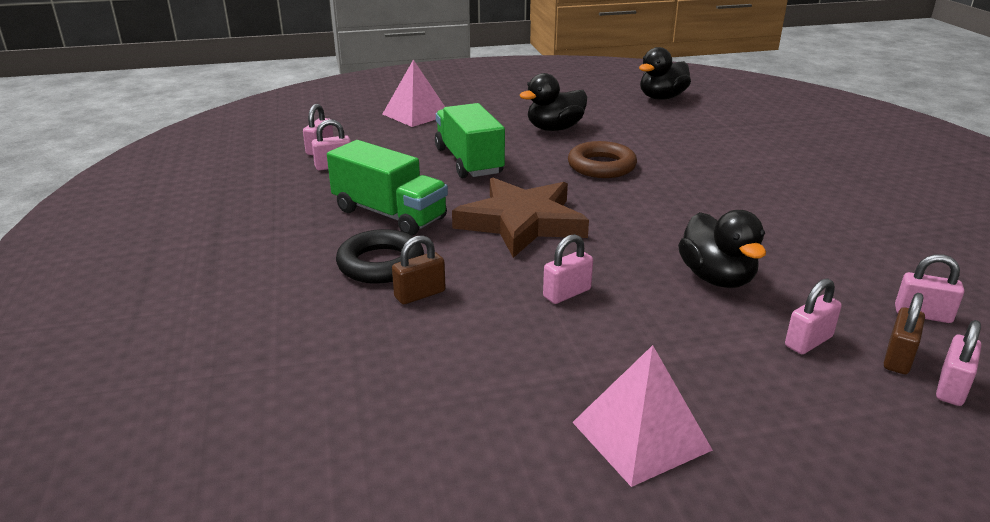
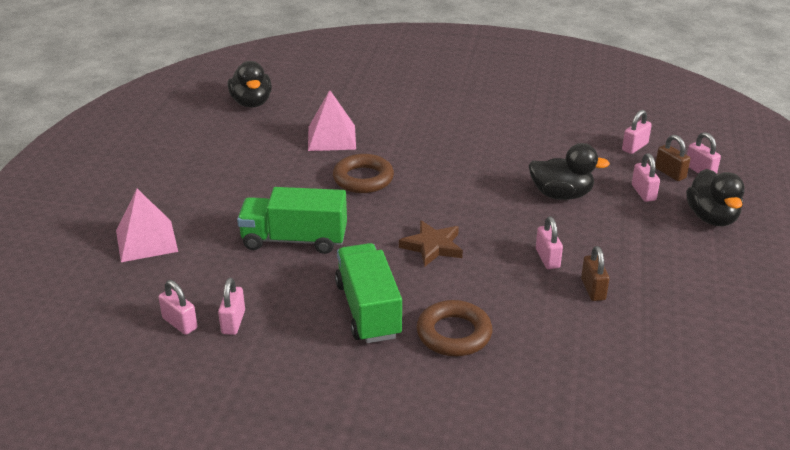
camera: 65 degrees left, 5 degrees up
green truck [327,140,448,236] -> green truck turned 75 degrees counterclockwise [335,243,403,343]
black ring [336,229,424,284] -> brown ring [417,300,492,356]
brown padlock [392,235,446,304] -> brown padlock moved to [581,246,609,301]
brown star [452,178,589,258] -> brown star [399,220,463,267], size x0.57
black duck [519,73,587,131] -> black duck moved to [686,169,745,226]
pink pyramid [572,345,713,487] -> pink pyramid moved to [308,90,356,151]

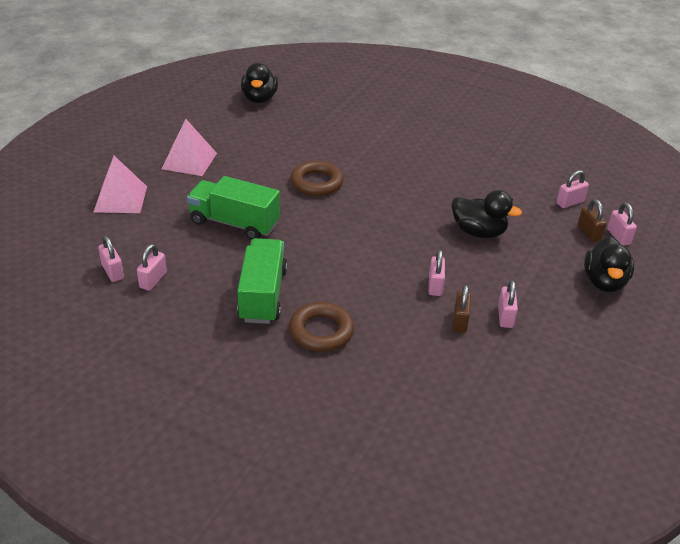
camera: 15 degrees right, 5 degrees up
pink pyramid [308,90,356,151] -> pink pyramid moved to [162,119,217,176]
brown star [399,220,463,267] -> none
pink padlock [632,153,660,202] -> pink padlock moved to [498,280,518,328]

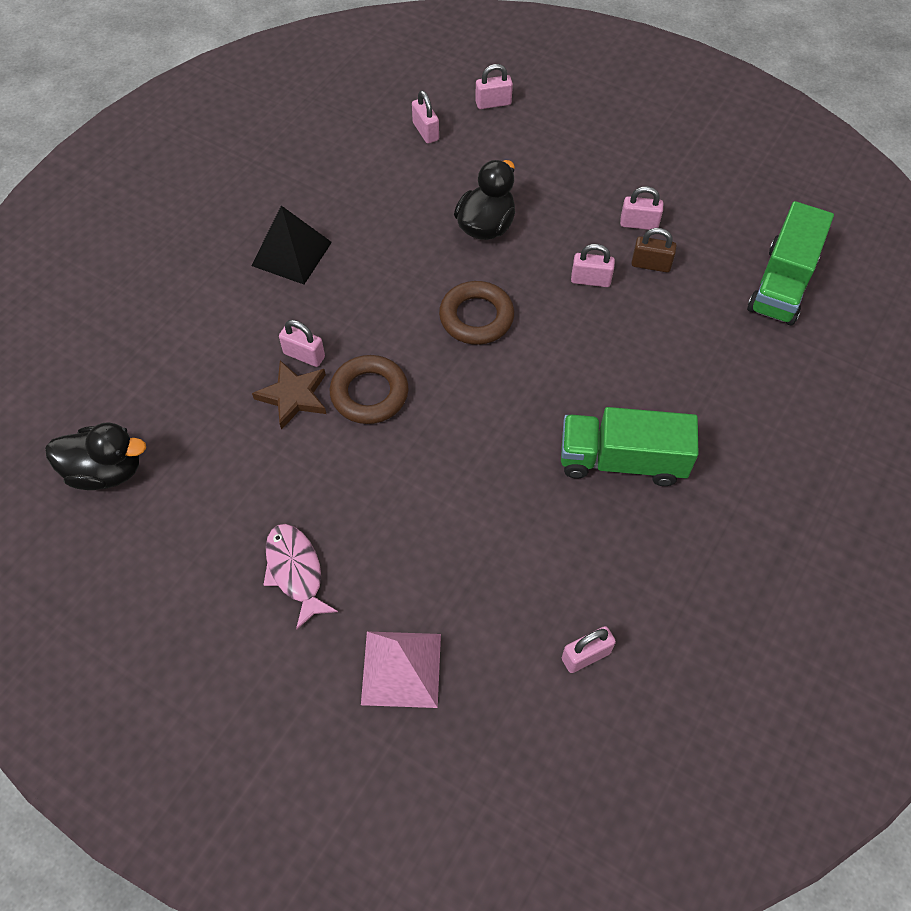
camera: 85 degrees left, 20 degrees up
pink padlock [137,244,167,291] -> pink padlock moved to [279,320,325,367]
pink pyramid [162,119,217,176] -> pink fish [263,524,338,630]
green truck [187,176,280,240] -> green truck moved to [747,201,834,325]
brown ring [289,302,354,352] -> brown ring moved to [439,281,514,345]
brown padlock [578,199,607,242] -> none
black duck [584,237,634,292] -> none
none -> black pyramid [251,206,332,284]
none -> brown star [252,360,326,430]

